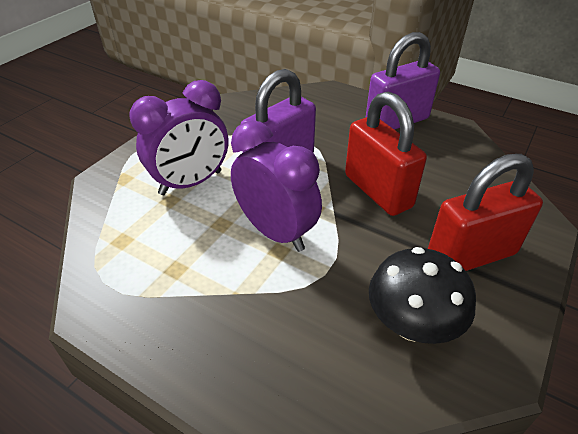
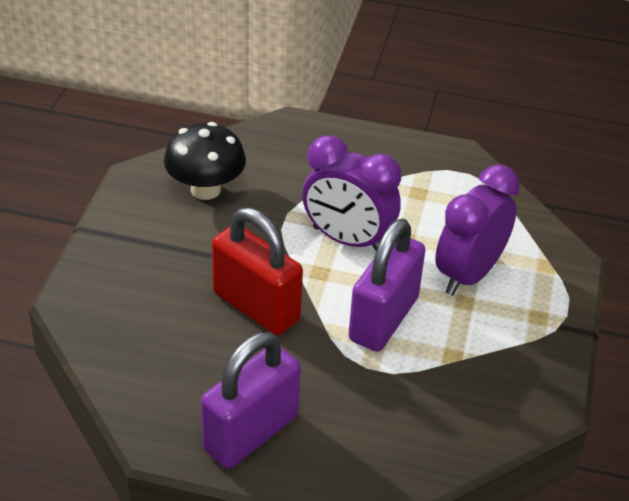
camera: 160 degrees right, 0 degrees up
red padlock [428,154,543,271] -> none

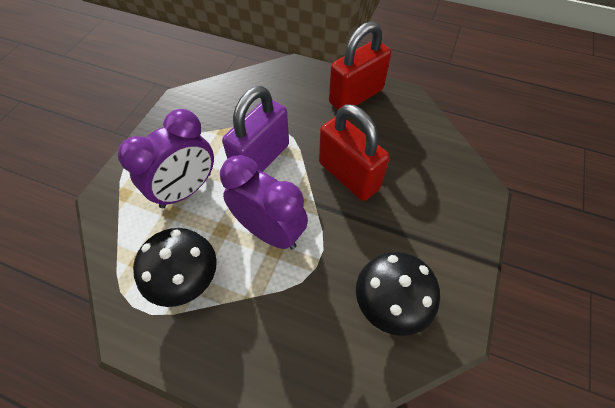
camera: 170 degrees left, 15 degrees up
purple padlock [201,332,301,468] -> red padlock [329,21,391,110]
none -> black mushroom [133,228,217,307]

